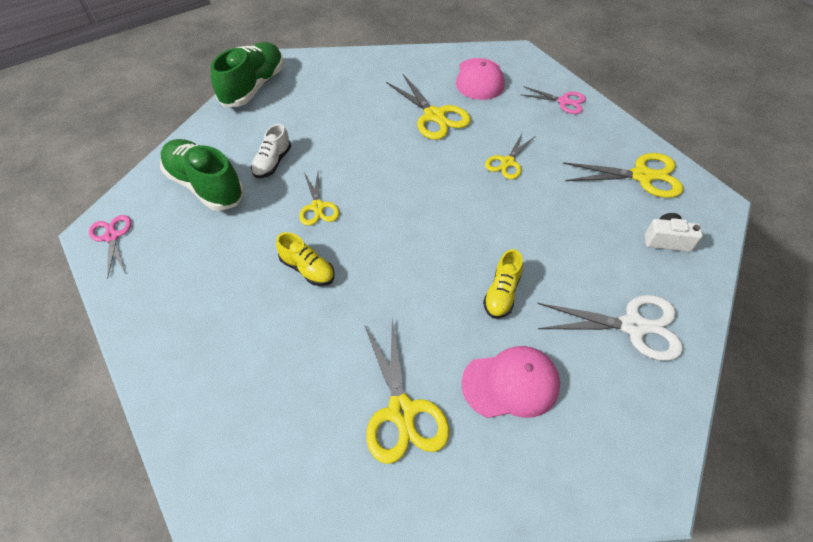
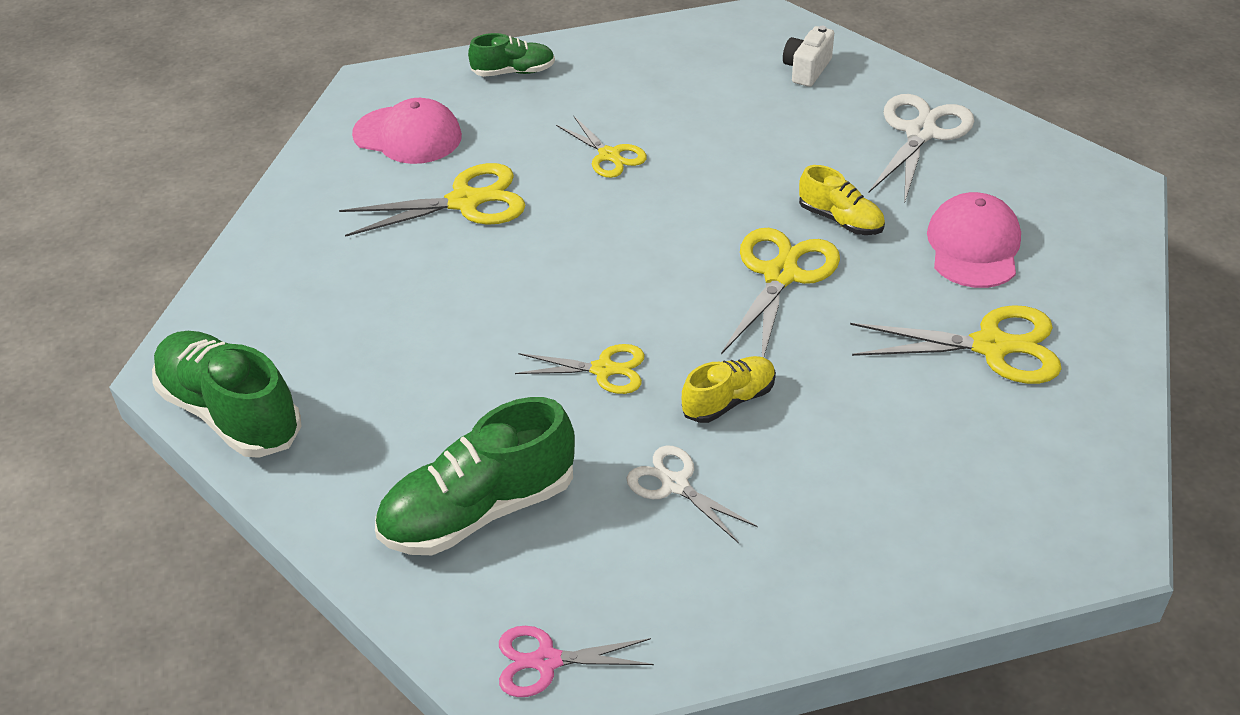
camera: 70 degrees left, 10 degrees down
white shoe [251,124,291,178] -> none
pink scissors [520,87,586,114] -> green shoe [468,33,555,77]
yellow scissors [563,153,683,198] -> yellow scissors moved to [721,228,840,358]
none -> white scissors [627,446,758,542]

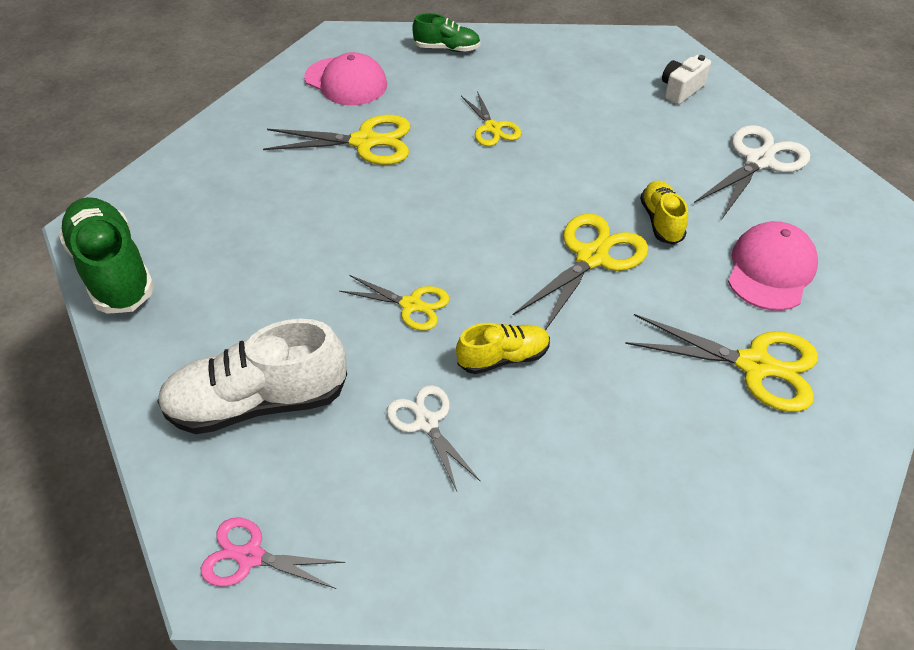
camera: 15 degrees right, 5 degrees up
green shoe [375,397,575,555] -> white shoe [157,319,347,434]
yellow shoe [799,165,885,235] -> yellow shoe turned 150 degrees counterclockwise [640,180,688,245]

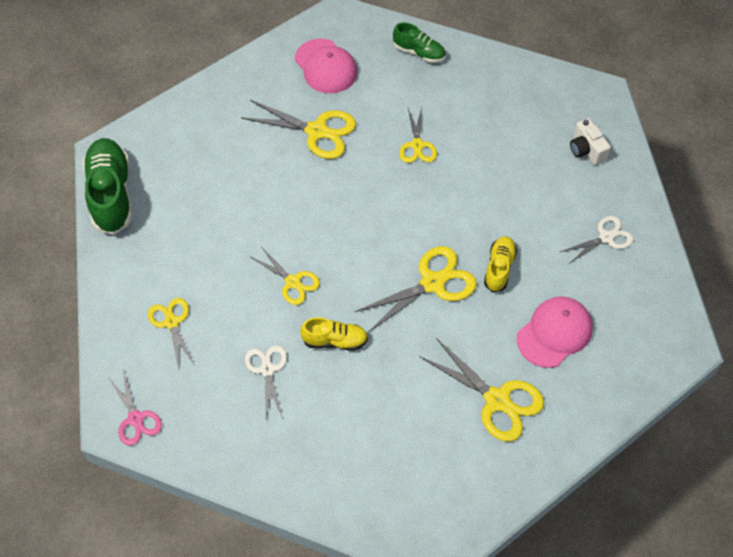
camera: 20 degrees right, 10 degrees up
white shoe [157,319,347,434] -> yellow scissors [148,298,194,366]
pink scissors [201,517,345,589] -> pink scissors turned 150 degrees counterclockwise [108,371,162,445]
white camera [662,55,711,105] -> white camera turned 90 degrees counterclockwise [570,118,611,165]
white scissors [694,125,810,219] -> white scissors [560,216,633,264], size x0.62

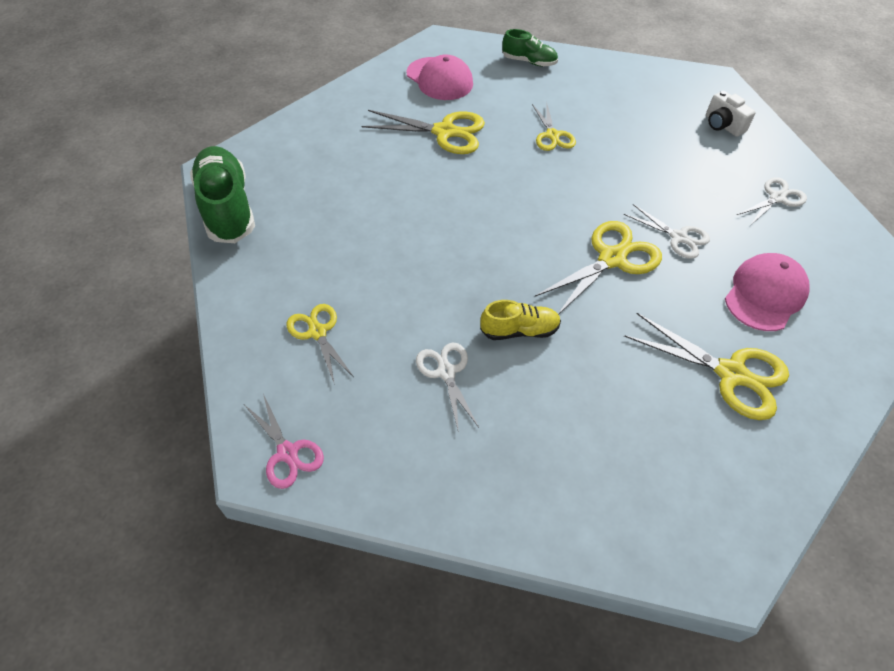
camera: 10 degrees left, 5 degrees down
yellow scissors [251,248,320,305] -> none
yellow shoe [484,236,517,292] -> white scissors [624,204,710,259]

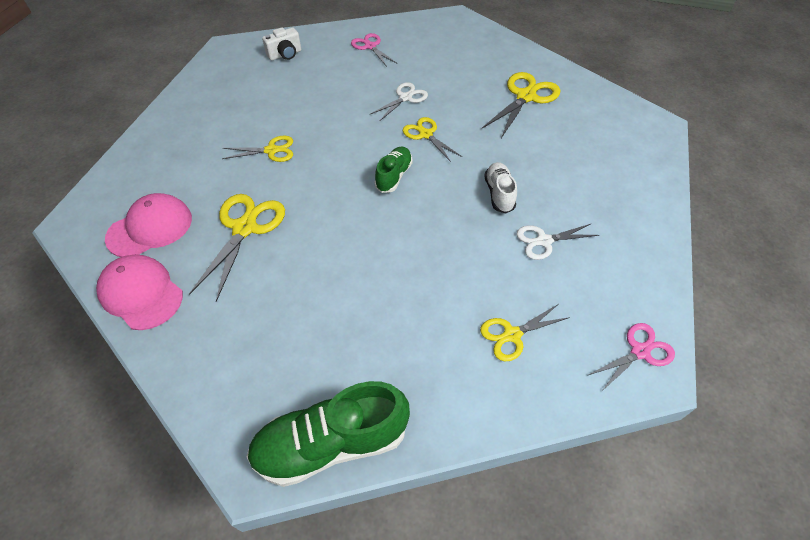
camera: 85 degrees left, 0 degrees up
yellow shoe [480,300,561,340] -> white shoe [484,162,517,214]
green shoe [502,29,558,66] -> green shoe moved to [374,147,413,193]
yellow scissors [535,221,662,315] -> yellow scissors [403,117,462,162], size x0.62
pink cap [725,253,810,331] -> pink cap moved to [96,255,183,330]
white scissors [737,177,807,226] -> pink scissors [351,33,397,67]

